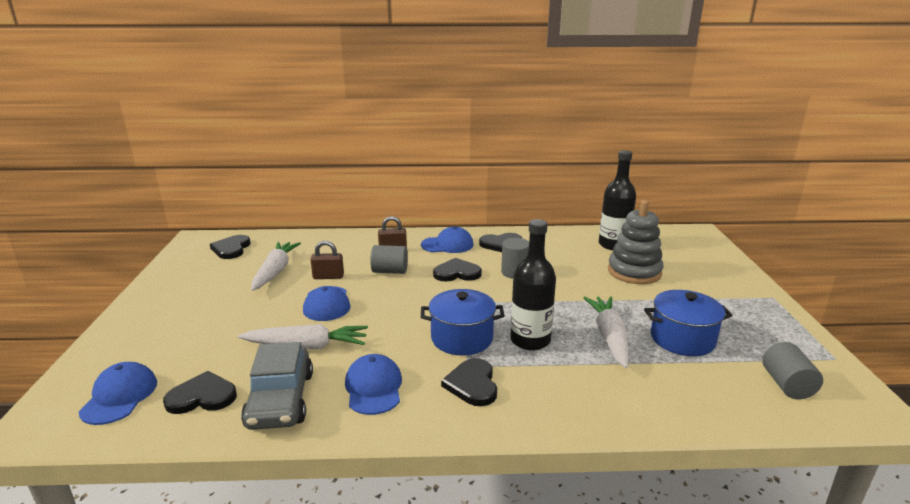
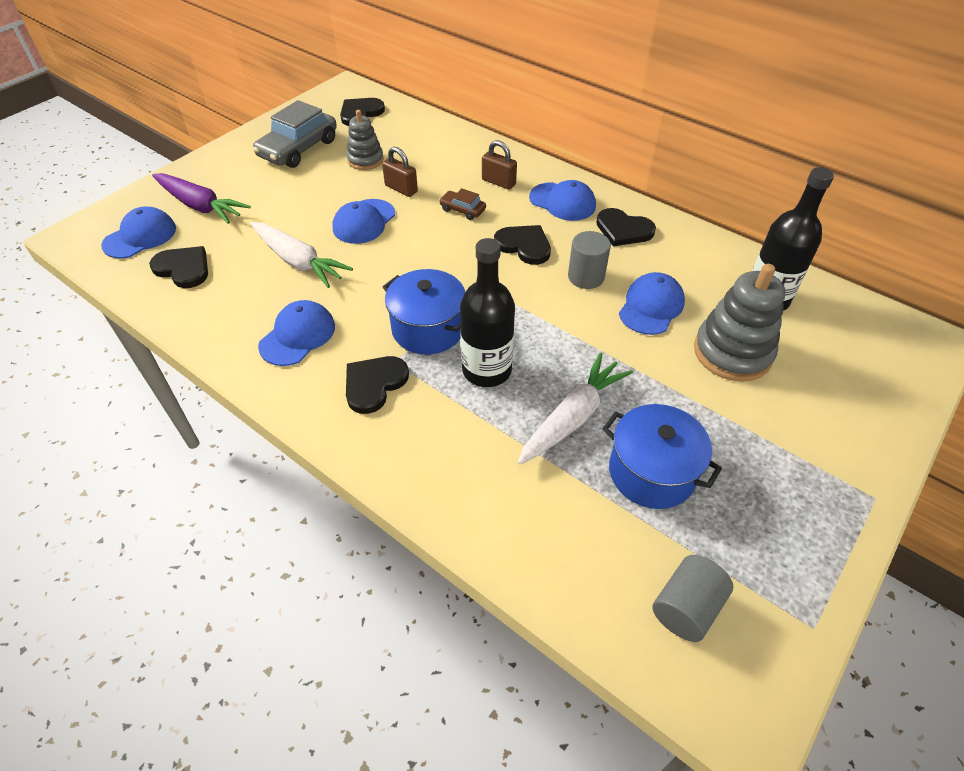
camera: 40 degrees right, 25 degrees up
grey car [241,342,313,430] -> grey car moved to [253,100,337,168]
white carrot [251,242,301,291] -> grey stacking toy [346,110,384,170]
grey cylinder [370,245,408,274] -> brown car [439,188,486,220]
none -> purple carrot [152,173,251,224]
none -> blue cap [619,272,685,335]

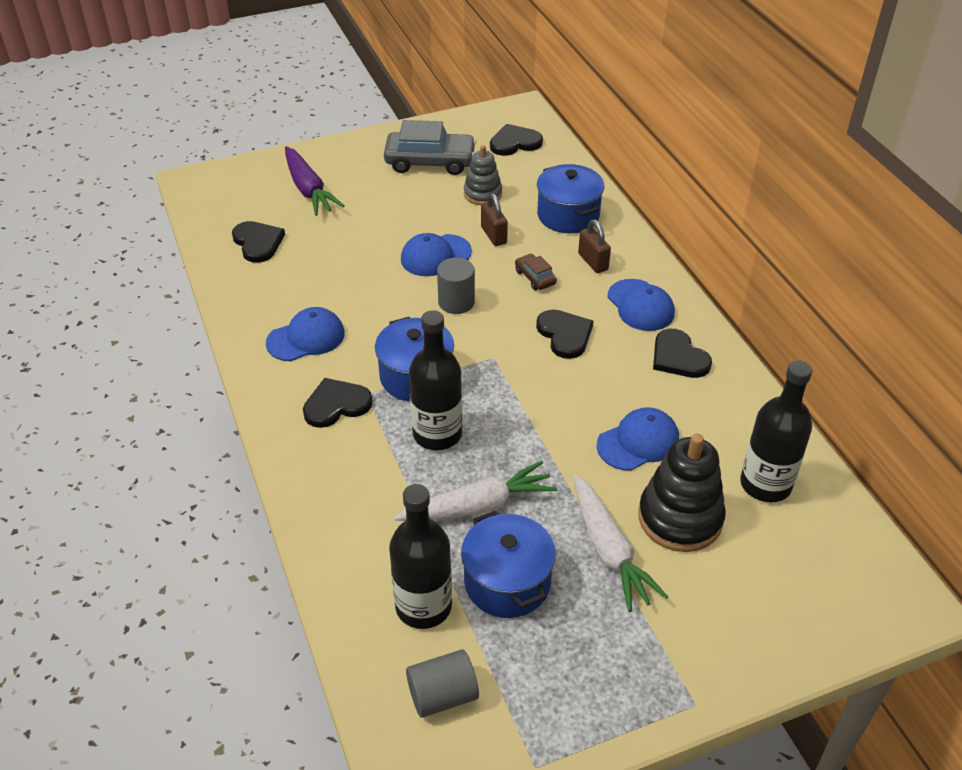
camera: 30 degrees right, 5 degrees down
blue cap [101,207,176,259] -> none
white carrot [250,222,353,288] -> white carrot moved to [574,474,668,612]
grey car [253,100,337,168] -> grey car turned 150 degrees counterclockwise [384,120,477,175]
grey cylinder [568,231,611,289] -> grey cylinder moved to [437,258,475,314]
grey stacking toy [694,264,786,382] -> black stacking toy [638,434,726,552]
none -> black bottle [389,484,452,629]
none -> blue pot [537,164,604,233]

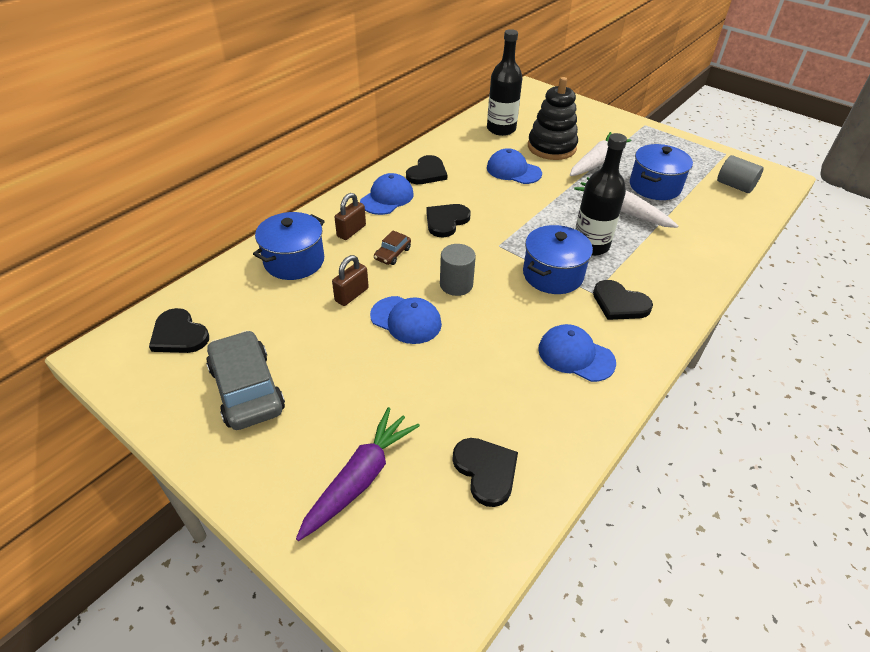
camera: 120 degrees left, 0 degrees up
black heart [232,221,285,263] -> black heart turned 120 degrees clockwise [452,438,518,507]
black bottle [389,484,452,629] -> none
grey stacking toy [464,145,502,205] -> none

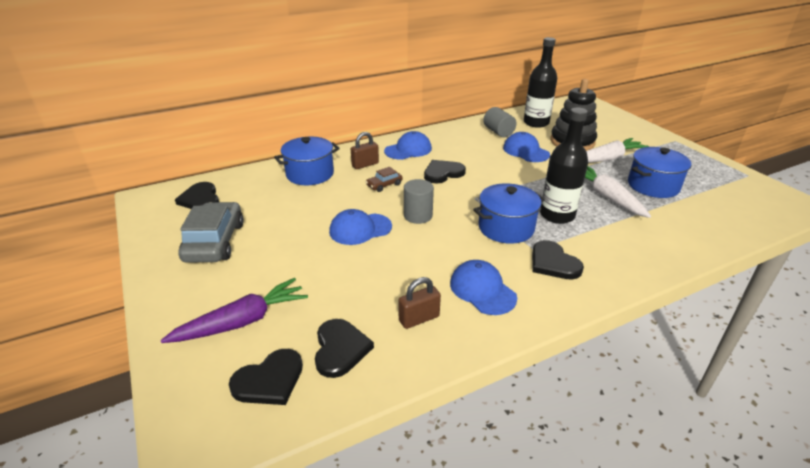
camera: 25 degrees right, 10 degrees down
brown padlock [332,255,369,306] -> brown padlock moved to [398,277,441,329]
blue cap [370,296,442,344] -> blue cap turned 105 degrees clockwise [329,209,392,245]
black heart [406,155,447,184] -> black heart moved to [229,349,303,405]
grey cylinder [717,155,764,193] -> grey cylinder moved to [483,107,516,137]

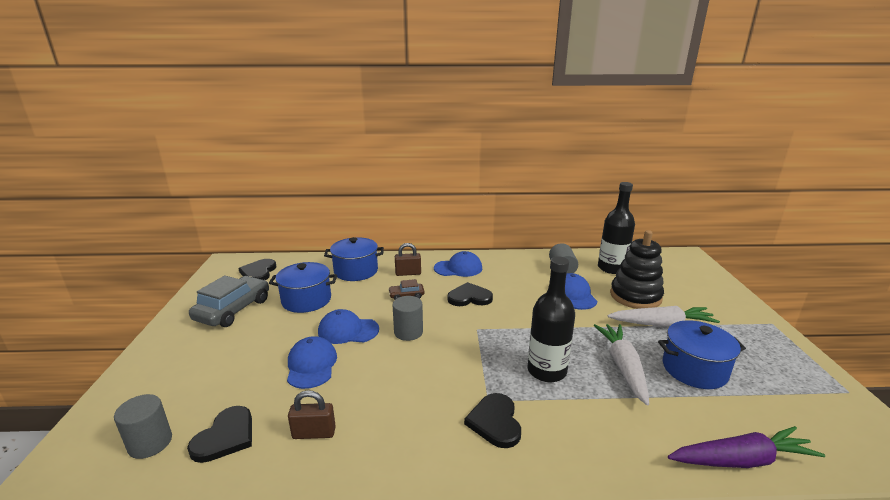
camera: 25 degrees right, 10 degrees down
purple carrot [160,278,308,343] -> purple carrot moved to [668,426,825,468]
black heart [229,349,303,405] -> grey cylinder [114,394,172,459]
blue cap [450,260,517,315] -> blue cap moved to [287,336,337,389]
blue pot [473,183,545,244] -> blue pot moved to [269,262,337,313]

